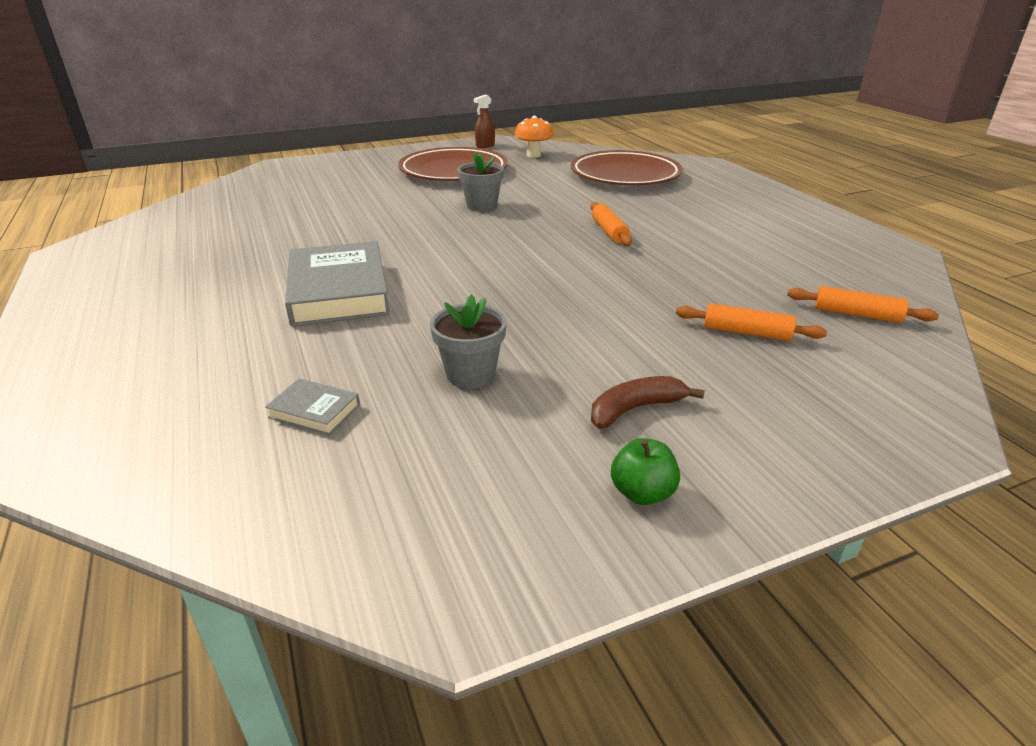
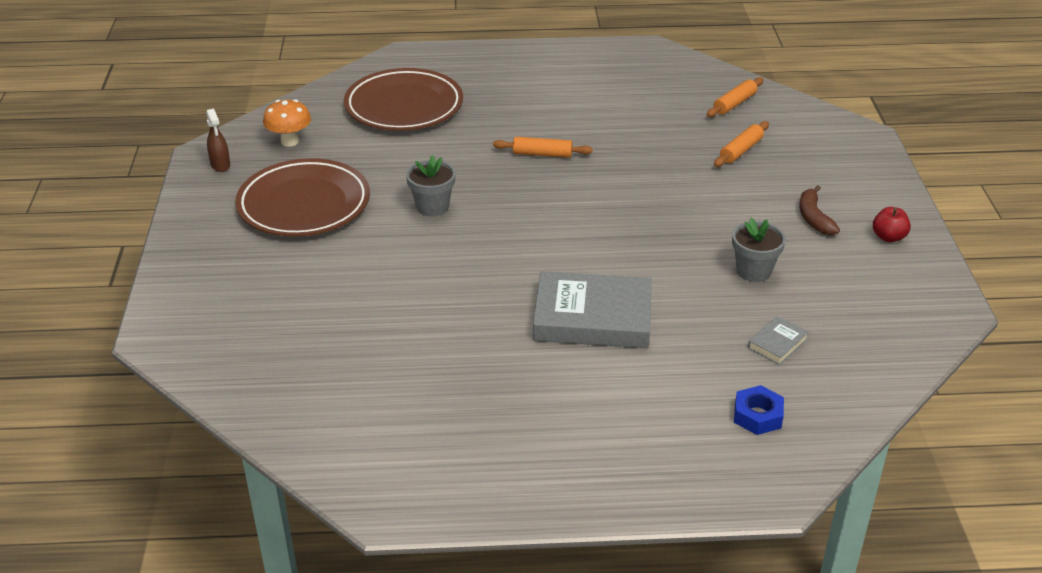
camera: 70 degrees left, 5 degrees up
green apple [611,438,680,505] -> red apple [873,207,911,242]
none -> blue nut [734,385,784,435]

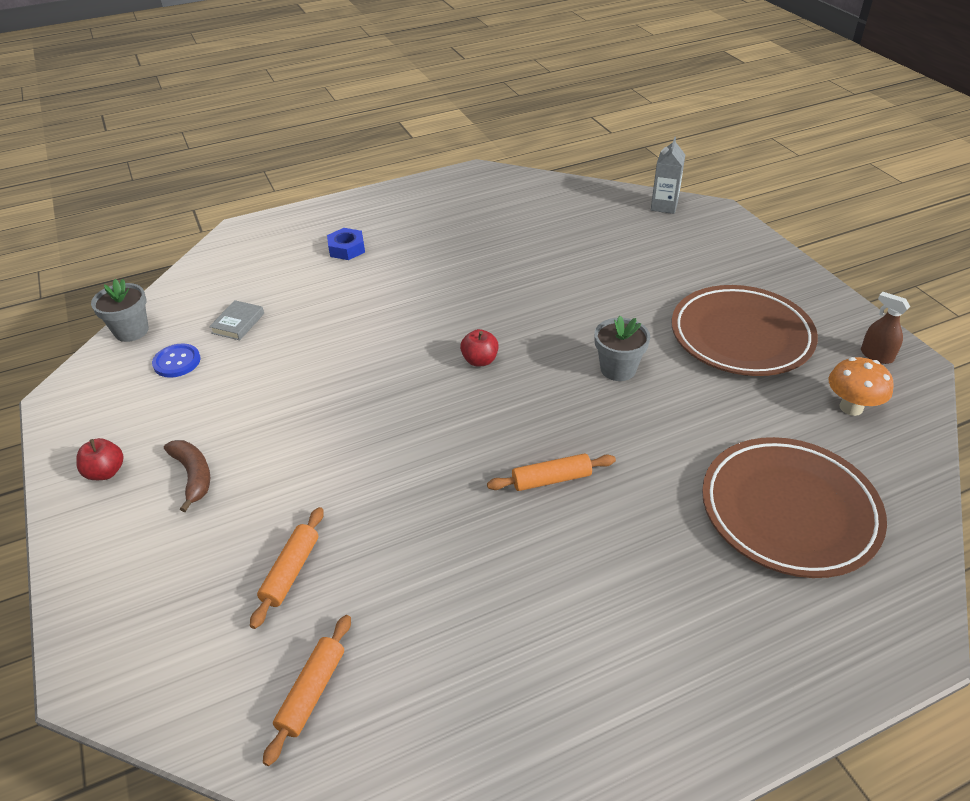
camera: 160 degrees right, 5 degrees up
grey book [533,271,652,348] -> none
grey flower pot [732,218,786,282] -> grey flower pot moved to [91,279,149,342]
blue nut [734,385,784,435] -> blue nut moved to [327,228,365,260]
none -> blue button [152,344,200,378]
none -> red apple [460,329,499,367]
none -> grey carton [651,137,685,214]

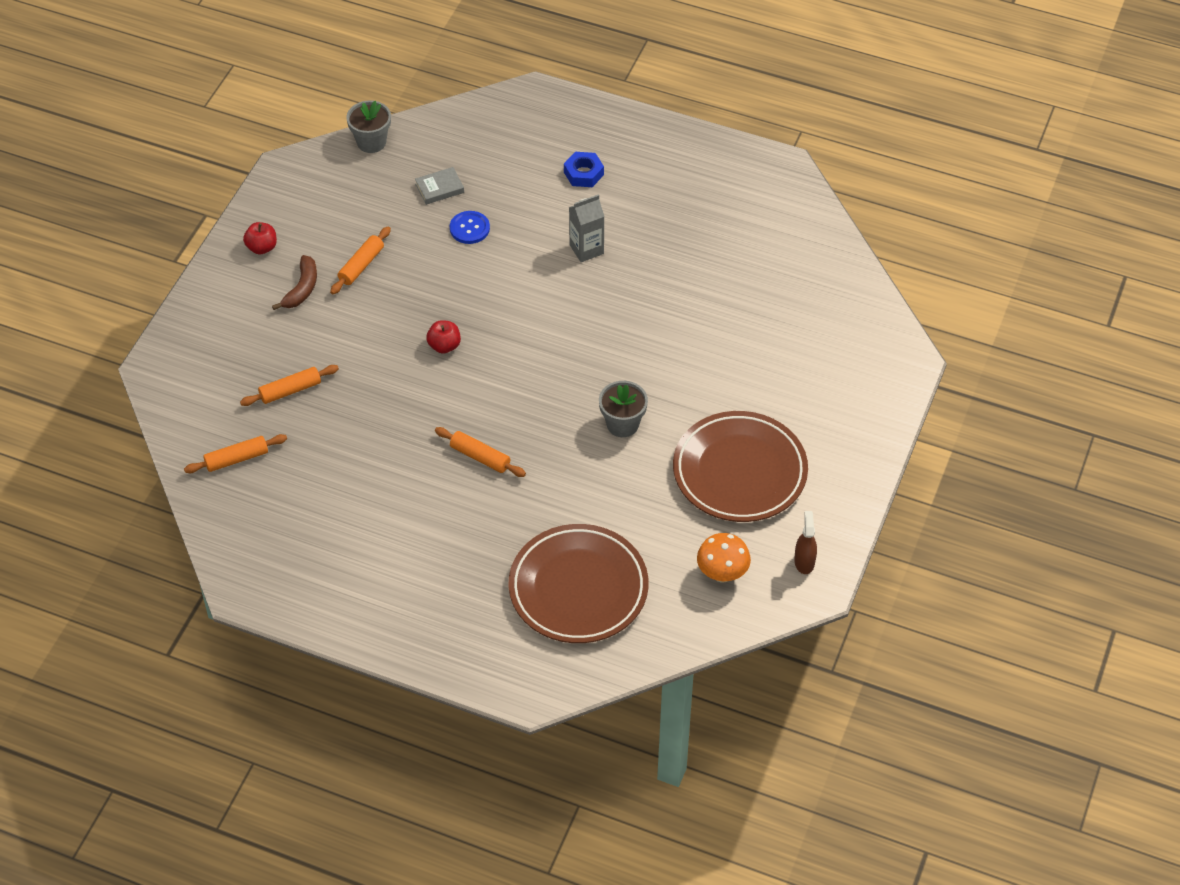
camera: 45 degrees right, 10 degrees up
blue button [152,344,200,378] -> blue button moved to [450,211,490,244]
red apple [460,329,499,367] -> red apple moved to [426,320,461,354]
grey carton [651,137,685,214] -> grey carton moved to [569,195,605,262]
none -> orange rolling pin [330,226,391,294]

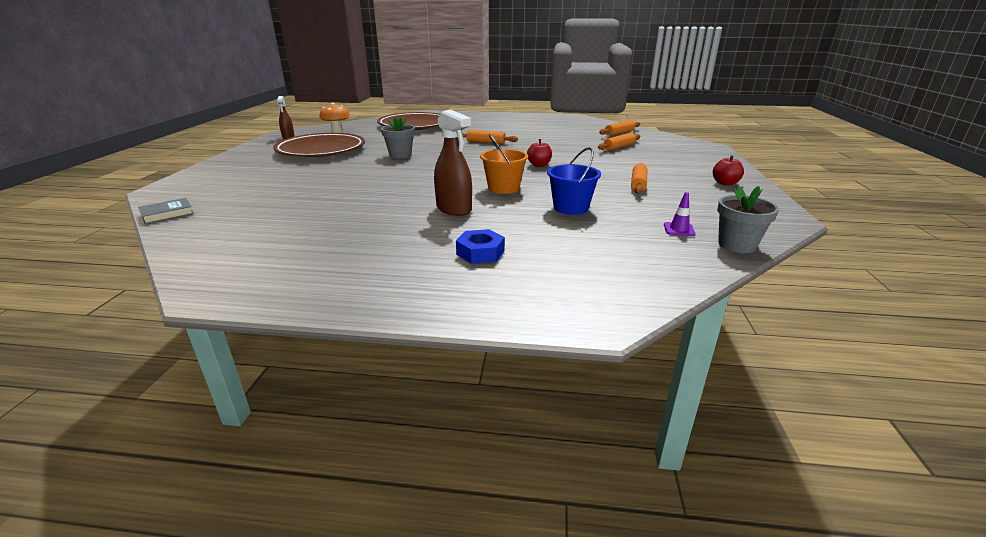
camera: 165 degrees right, 25 degrees down
brown banana [272,255,317,310] -> none
grey book [415,167,464,205] -> grey book moved to [138,198,194,224]
blue button [450,211,490,244] -> blue bucket [547,147,601,215]
grey carton [569,195,605,262] -> brown spray bottle [434,110,472,216]
none -> orange bucket [480,134,528,194]
none -> purple traffic cone [664,192,696,236]

